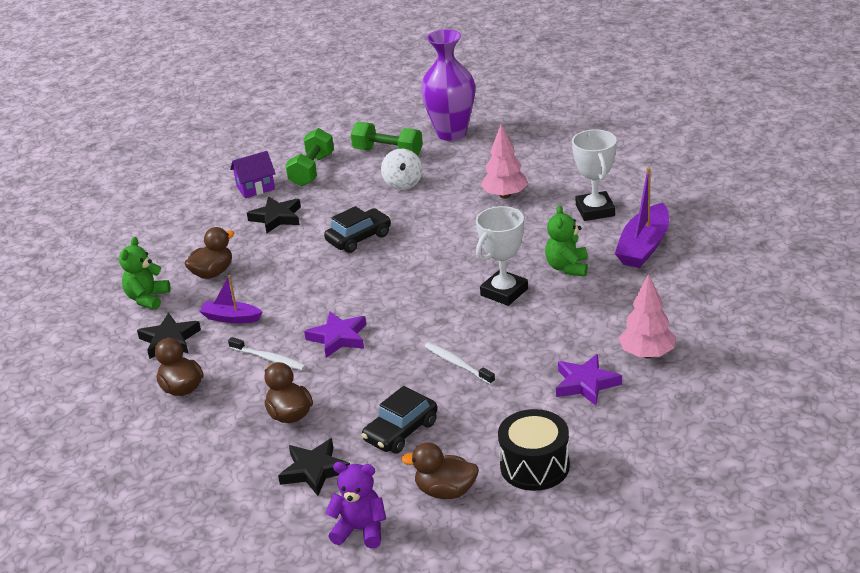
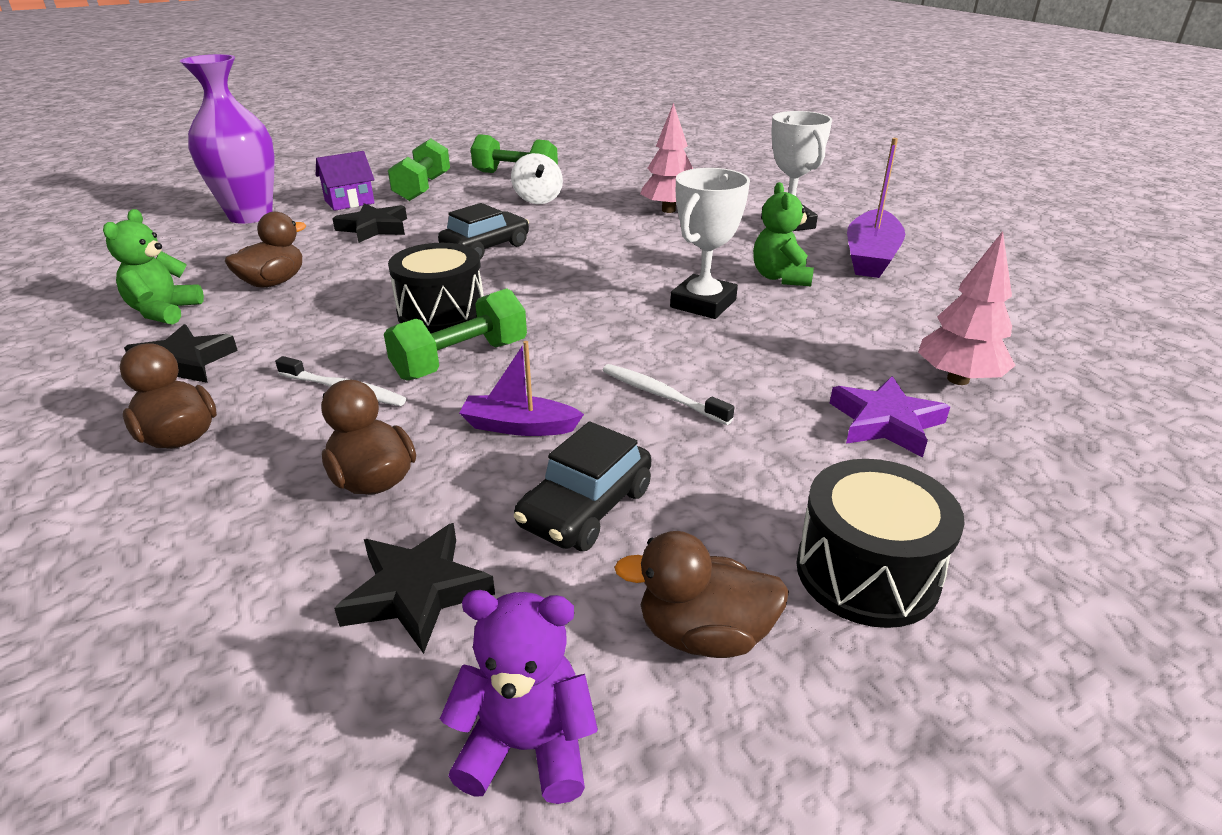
camera: 10 degrees left, 0 degrees up
purple boat [199,275,263,323] -> purple boat moved to [459,341,584,436]
purple star [304,311,366,358] -> green dumbbell [384,288,527,381]
purple vase [421,29,475,141] -> purple vase moved to [180,54,275,224]
none -> black drum [388,243,484,334]

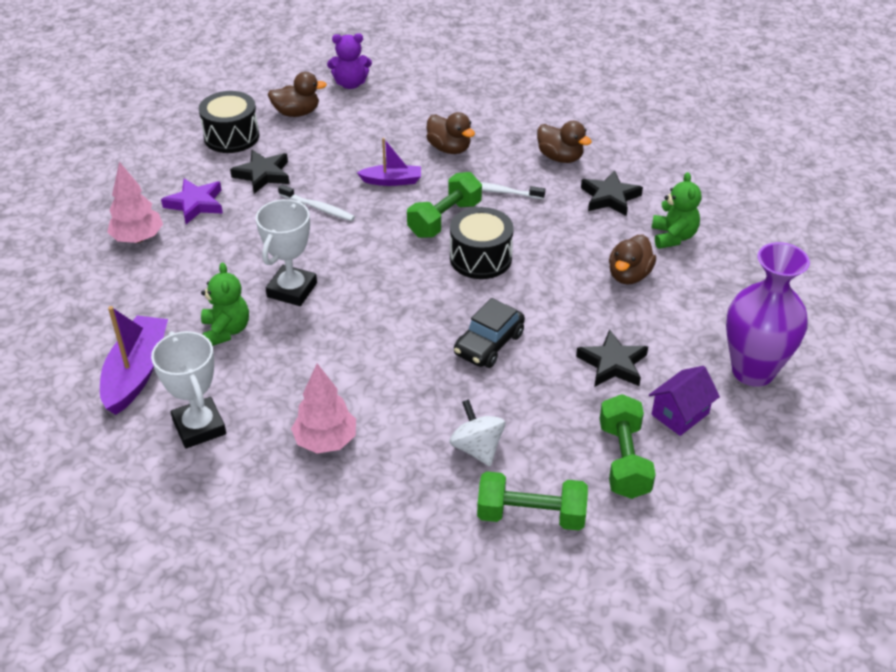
camera: 170 degrees right, 10 degrees up
black star [334,523,495,654] -> black star moved to [230,150,289,194]
black car [514,421,651,551] -> none

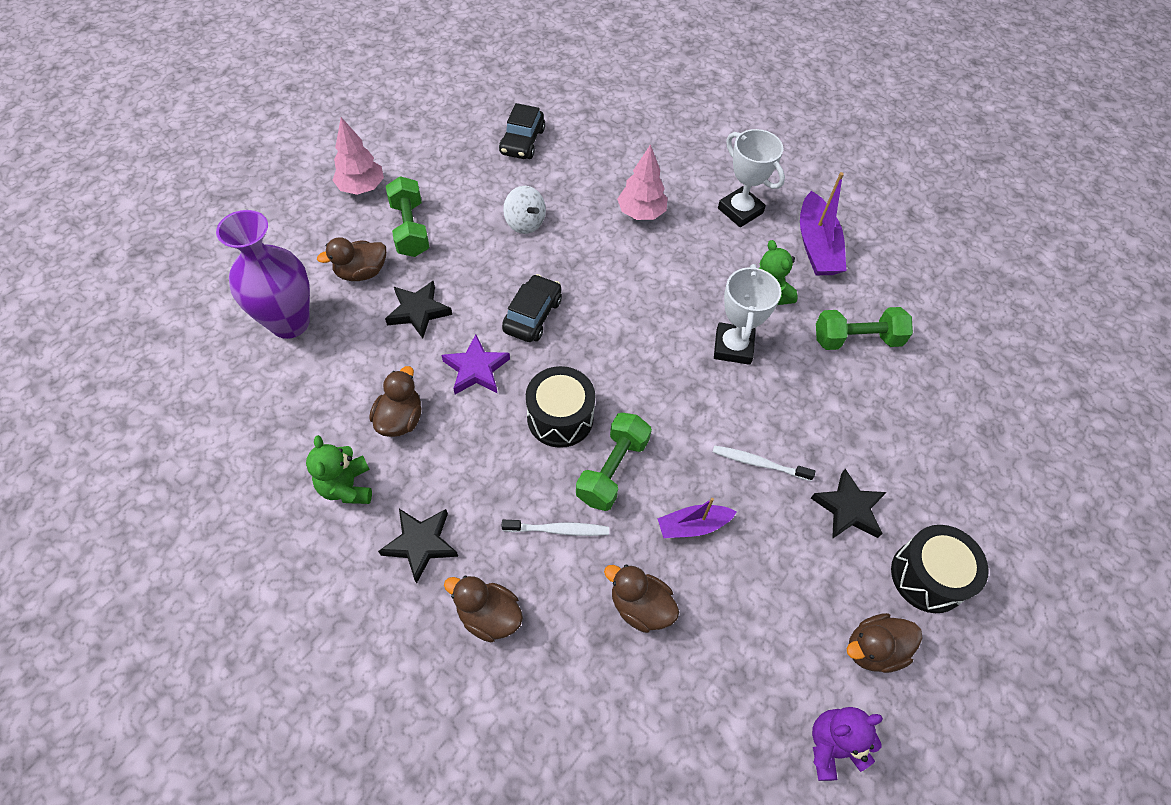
camera: 165 degrees right, 15 degrees up
pink tree [107,162,163,243] -> pink tree moved to [332,117,384,195]
purple star [161,179,223,224] -> purple star moved to [441,334,510,394]
green dumbbell [477,471,588,531] -> green dumbbell moved to [816,307,913,350]
purple house [649,366,720,436] -> brown duck [317,237,386,281]
none -> black car [499,103,545,159]

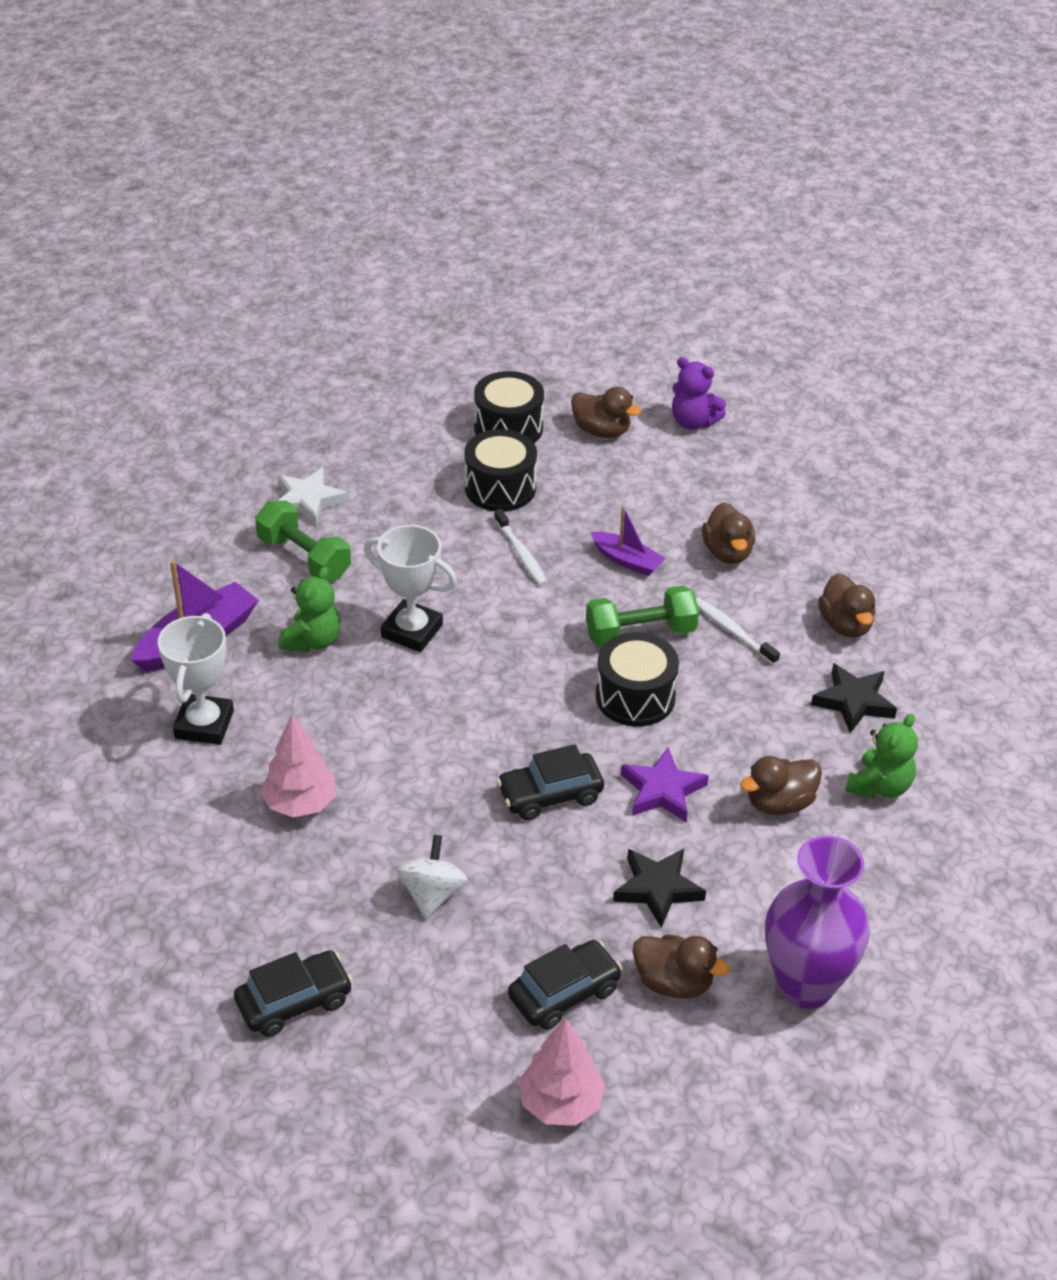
camera: 130 degrees left, 15 degrees down
green dumbbell [386,176,430,257] -> black car [508,940,622,1030]
white trophy [714,264,781,365] -> white trophy turned 60 degrees clockwise [364,525,457,652]
black star [811,469,887,539] -> black drum [464,429,537,512]
none -> white star [278,468,348,527]

